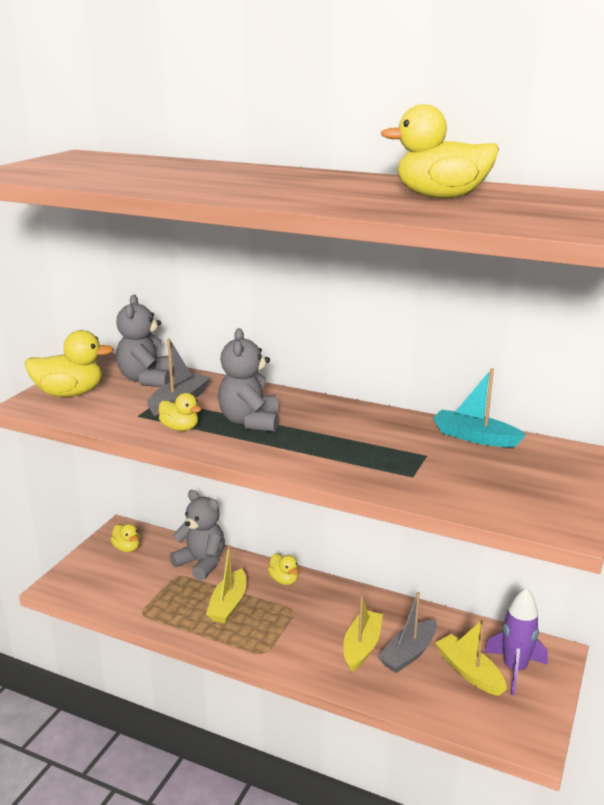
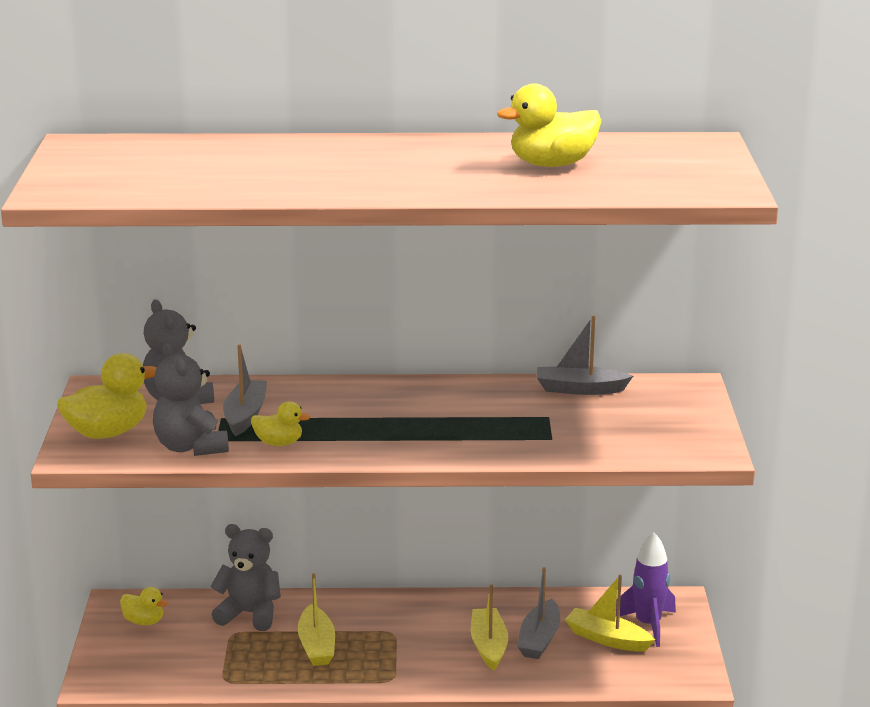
camera: 25 degrees left, 0 degrees up
grey teddy bear [218,328,279,432] -> grey teddy bear moved to [153,343,229,456]
yellow duck [268,554,298,585] -> none
turquoise boat [433,368,526,447] -> grey boat [537,316,633,395]

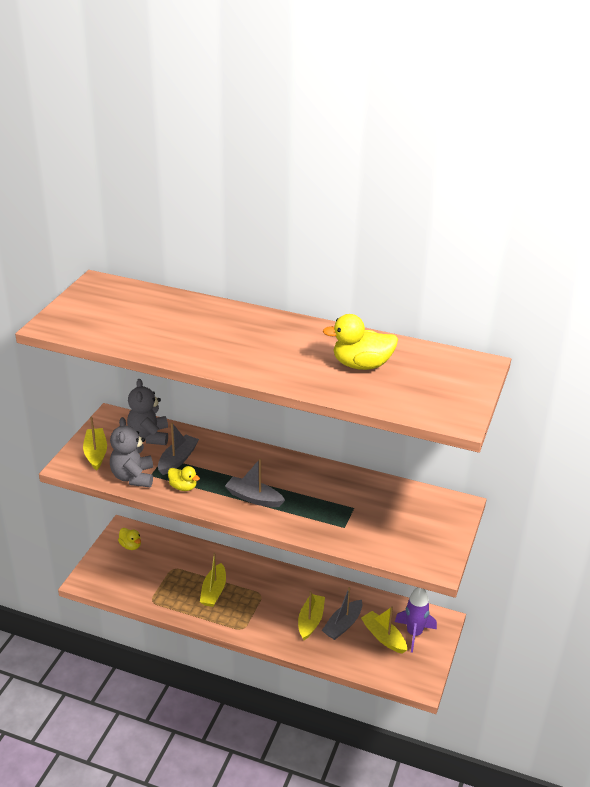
camera: 20 degrees right, 10 degrees up
yellow duck [57,353,157,439] -> yellow boat [83,417,107,471]
grey teddy bear [210,524,281,631] -> none
grey boat [537,316,633,395] -> grey boat moved to [225,458,285,507]

